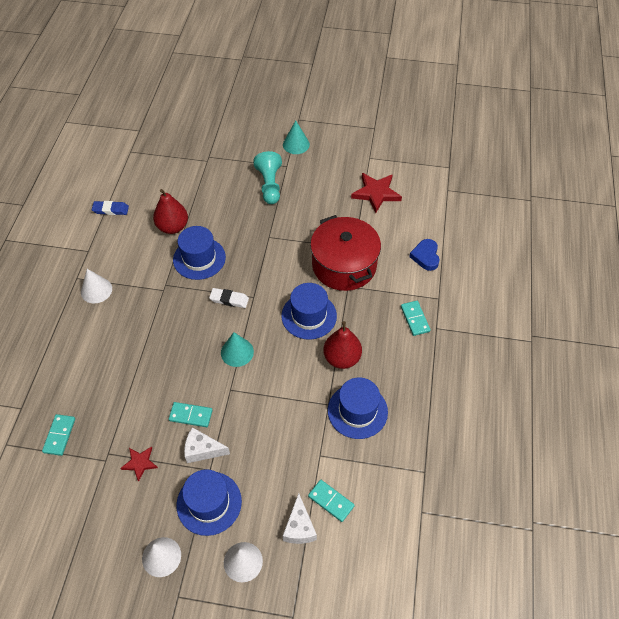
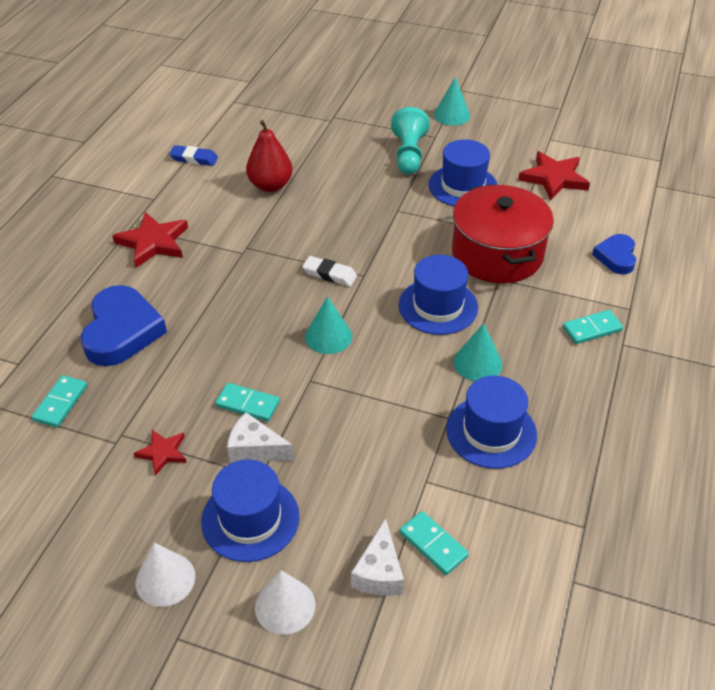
camera: 10 degrees right, 10 degrees down
white cone [81,269,112,303] -> red star [112,212,188,268]
blue hat [173,226,226,280] -> blue hat moved to [429,139,498,206]
red pear [323,321,362,369] -> turquoise cone [454,323,502,381]
turquoise domino [401,301,430,336] -> turquoise domino turned 75 degrees clockwise [563,310,623,344]
none -> blue heart [81,285,167,366]

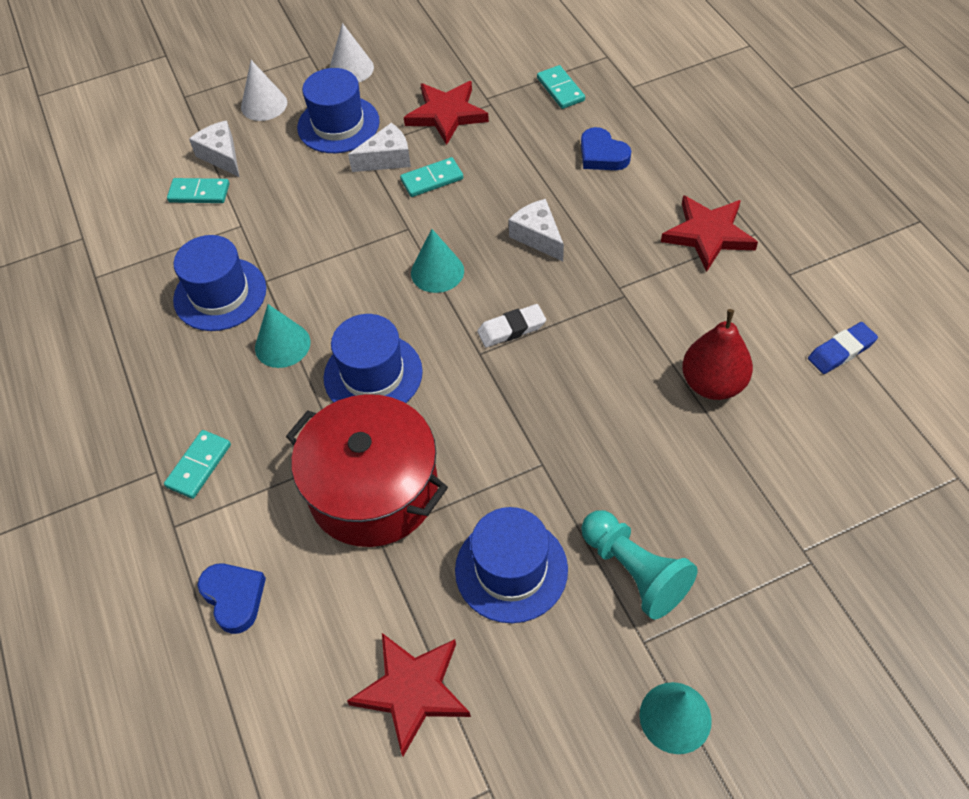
camera: 140 degrees right, 10 degrees up
blue heart [81,285,167,366] -> blue heart [581,127,631,170], size x0.57
red star [134,430,187,476] -> red star [404,81,489,145], size x1.76
none -> white cheese [509,199,564,261]

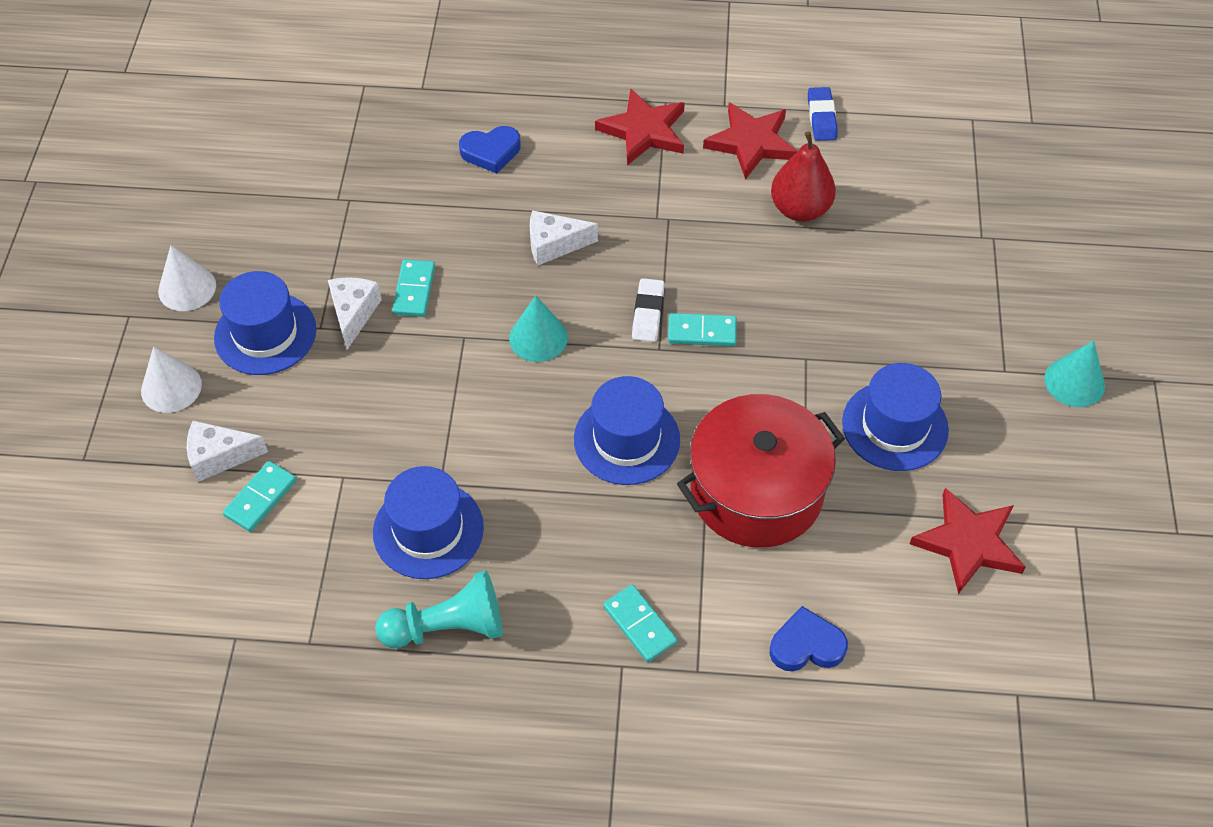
camera: 65 degrees left, 0 degrees up
turquoise cone [255,304,310,368] -> none
red star [404,81,489,145] -> red star moved to [703,102,798,180]
turquoise domino [537,65,585,109] -> turquoise domino moved to [668,313,737,346]
turquoise pawn [581,510,698,620] -> turquoise pawn moved to [375,570,503,648]

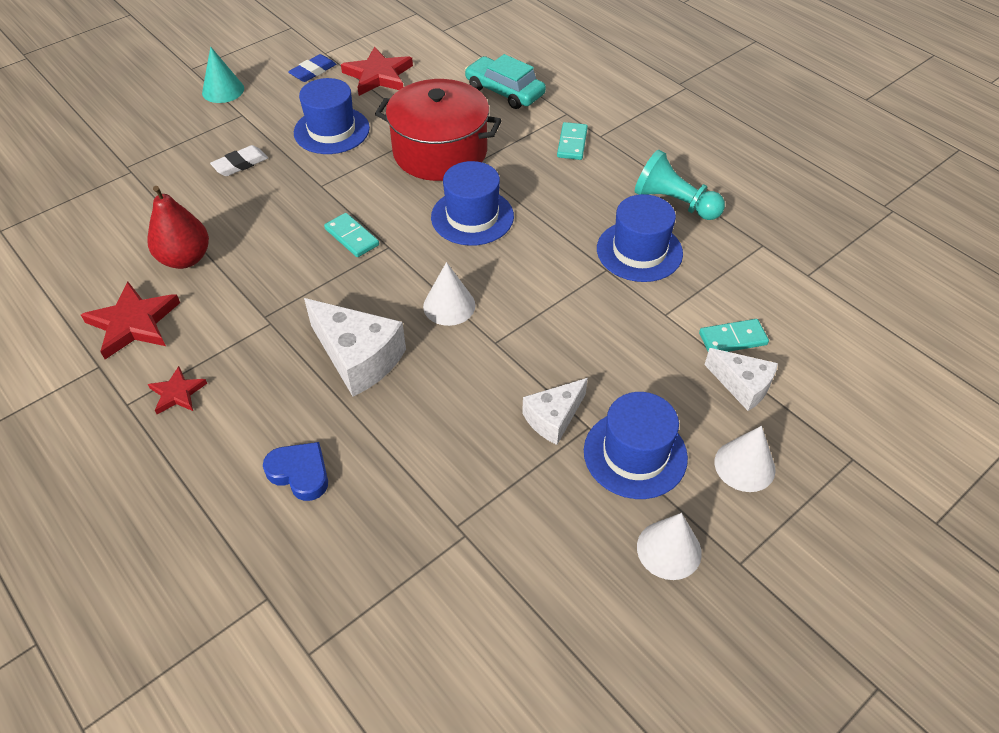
camera: 135 degrees left, 5 degrees down
turquoise domino [392,259,435,317] -> none
turquoise cone [509,296,568,362] -> white cone [423,262,476,326]
white cheese [530,210,598,265] -> white cheese [304,298,406,397], size x1.59
red star [595,88,685,165] -> red star [148,366,207,414], size x0.57
white eraser [632,278,665,342] -> white eraser moved to [210,145,268,176]
blue heart [770,606,848,672] -> turquoise car [465,54,546,109]
blue eraser [808,87,838,141] -> blue eraser moved to [288,54,336,82]

